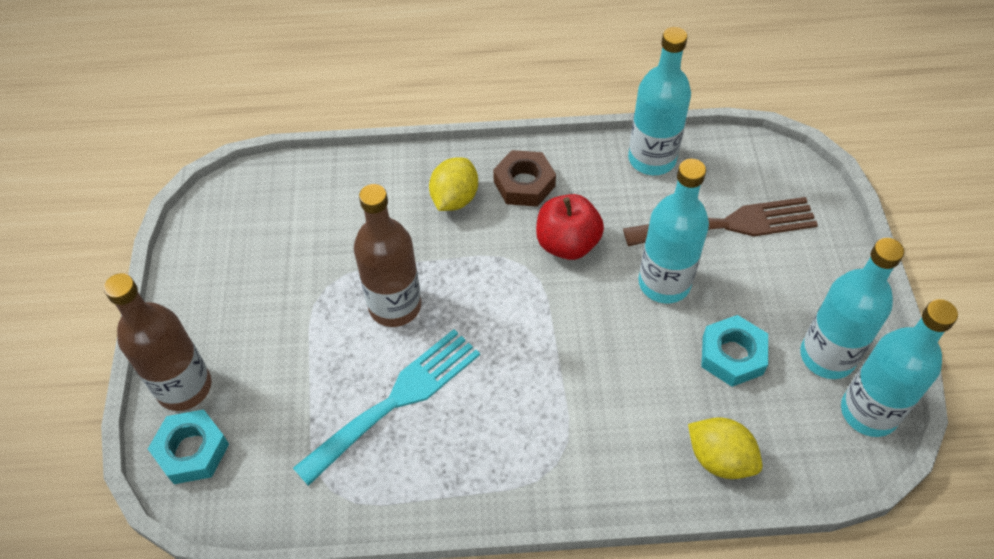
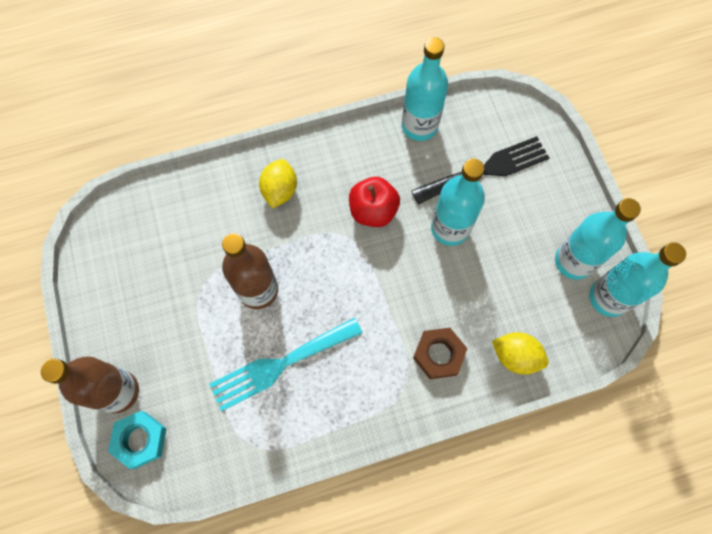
camera: 15 degrees left, 15 degrees up
turquoise fork [293,329,480,486] -> turquoise fork turned 150 degrees counterclockwise [209,318,362,411]
brown nut [493,150,556,207] -> brown nut moved to [413,328,468,379]
brown fork [623,197,818,246] -> black fork [411,136,550,205]
turquoise nut [701,315,768,387] -> none

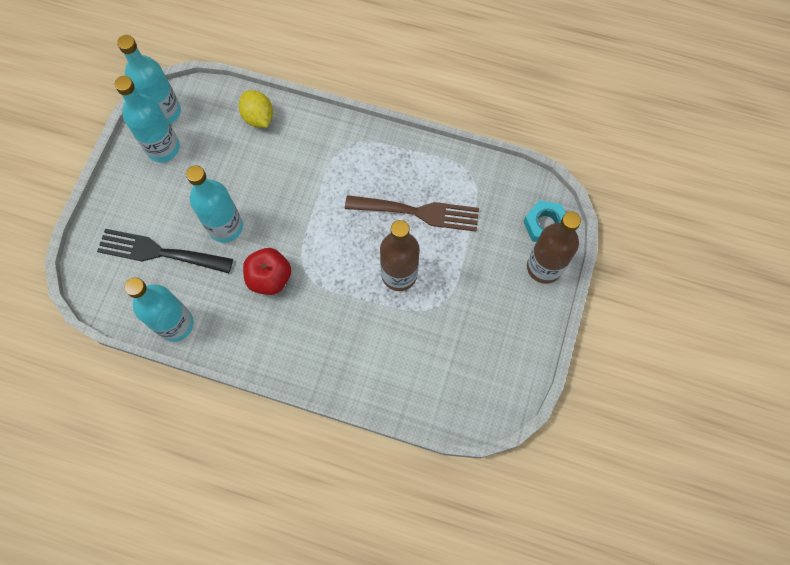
camera: 145 degrees left, 0 degrees up
turquoise fork [209,318,362,411] -> brown fork [345,195,479,232]
yellow lemon [259,159,297,208] -> none
brown nut [413,328,468,379] -> none

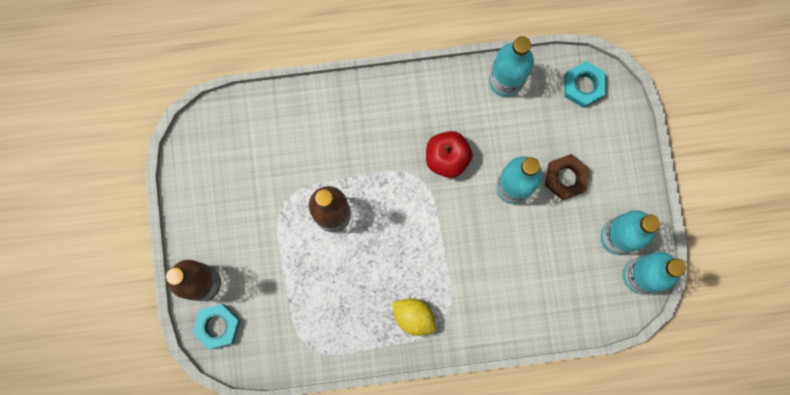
camera: 155 degrees right, 10 degrees up
black fork [97,229,233,273] -> none
yellow lemon [239,90,273,128] -> yellow lemon moved to [392,298,436,336]
brown fork [345,195,479,232] -> none
none -> brown nut [545,154,590,200]
none -> turquoise nut [564,61,606,108]

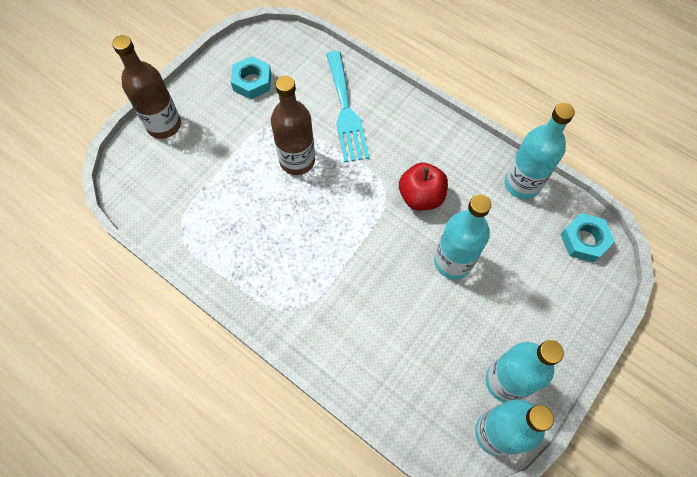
camera: 45 degrees right, 15 degrees down
turquoise nut [193,304,240,349] -> turquoise nut moved to [231,56,271,99]
yellow lemon [392,298,436,336] -> none
brown nut [545,154,590,200] -> none
none -> turquoise fork [326,51,370,162]

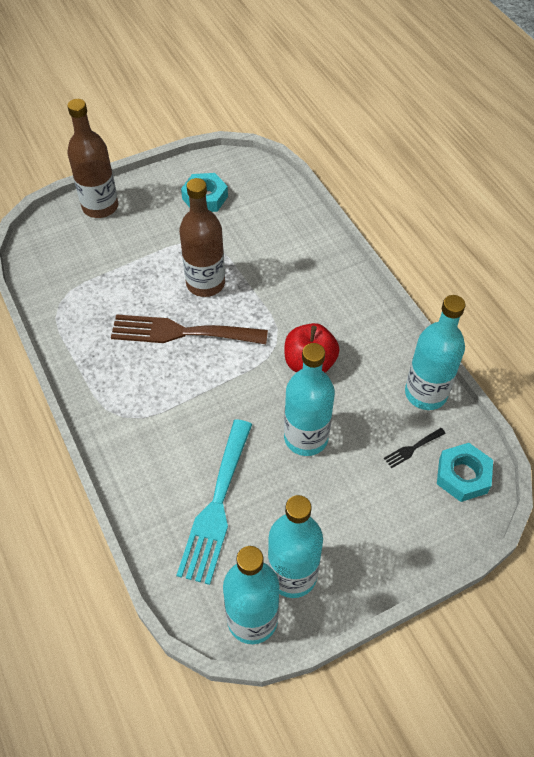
camera: 25 degrees right, 10 degrees down
turquoise fork [326,51,370,162] -> turquoise fork moved to [177,419,252,585]
none -> brown fork [111,314,268,344]
none -> black fork [384,428,446,468]

